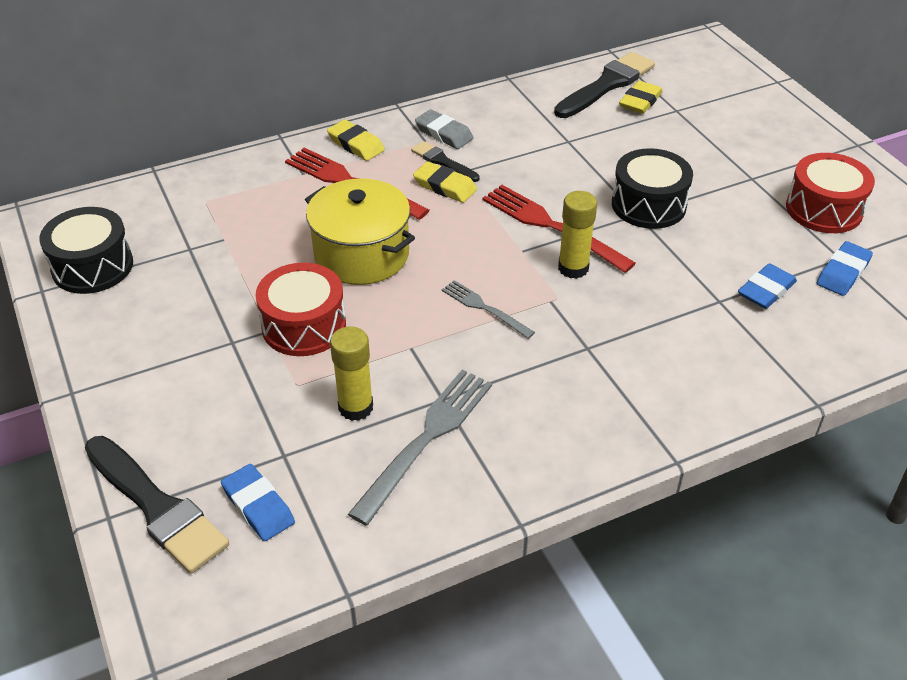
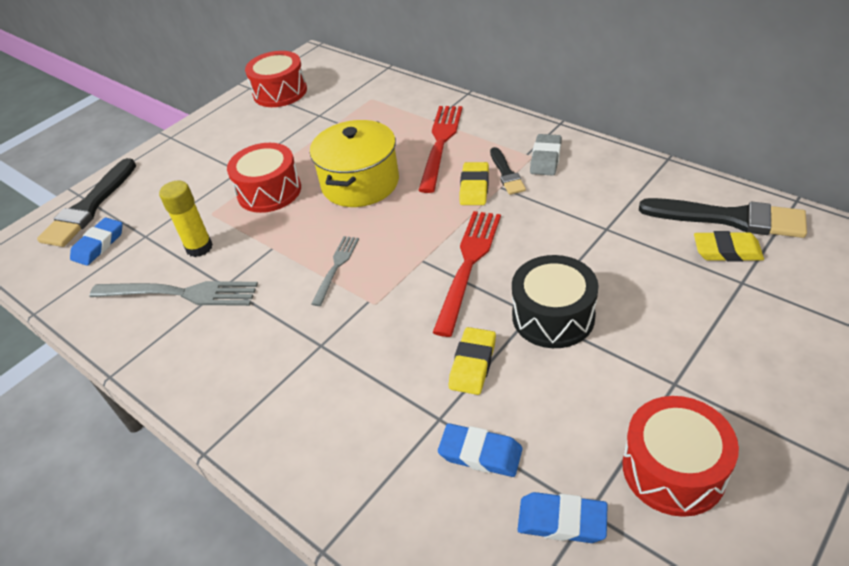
camera: 70 degrees right, 0 degrees up
black drum [39,207,133,294] -> red drum [245,51,307,107]
yellow eraser [327,120,385,161] -> yellow eraser moved to [449,327,496,395]
black brush [411,141,480,182] -> black brush turned 150 degrees clockwise [490,147,526,195]
yellow glue stick [558,191,597,279] -> none

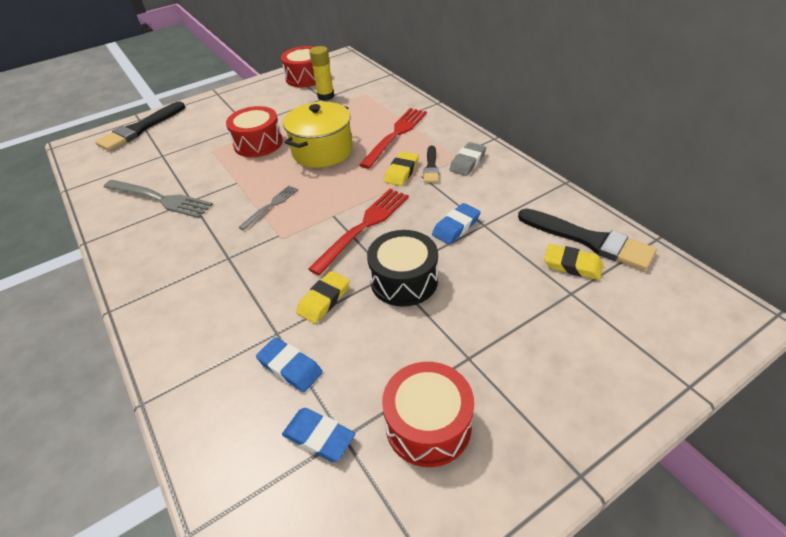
camera: 15 degrees right, 0 degrees up
blue eraser [70,217,123,266] -> blue eraser moved to [432,203,481,244]
yellow glue stick [159,180,213,257] -> yellow glue stick moved to [309,46,334,101]

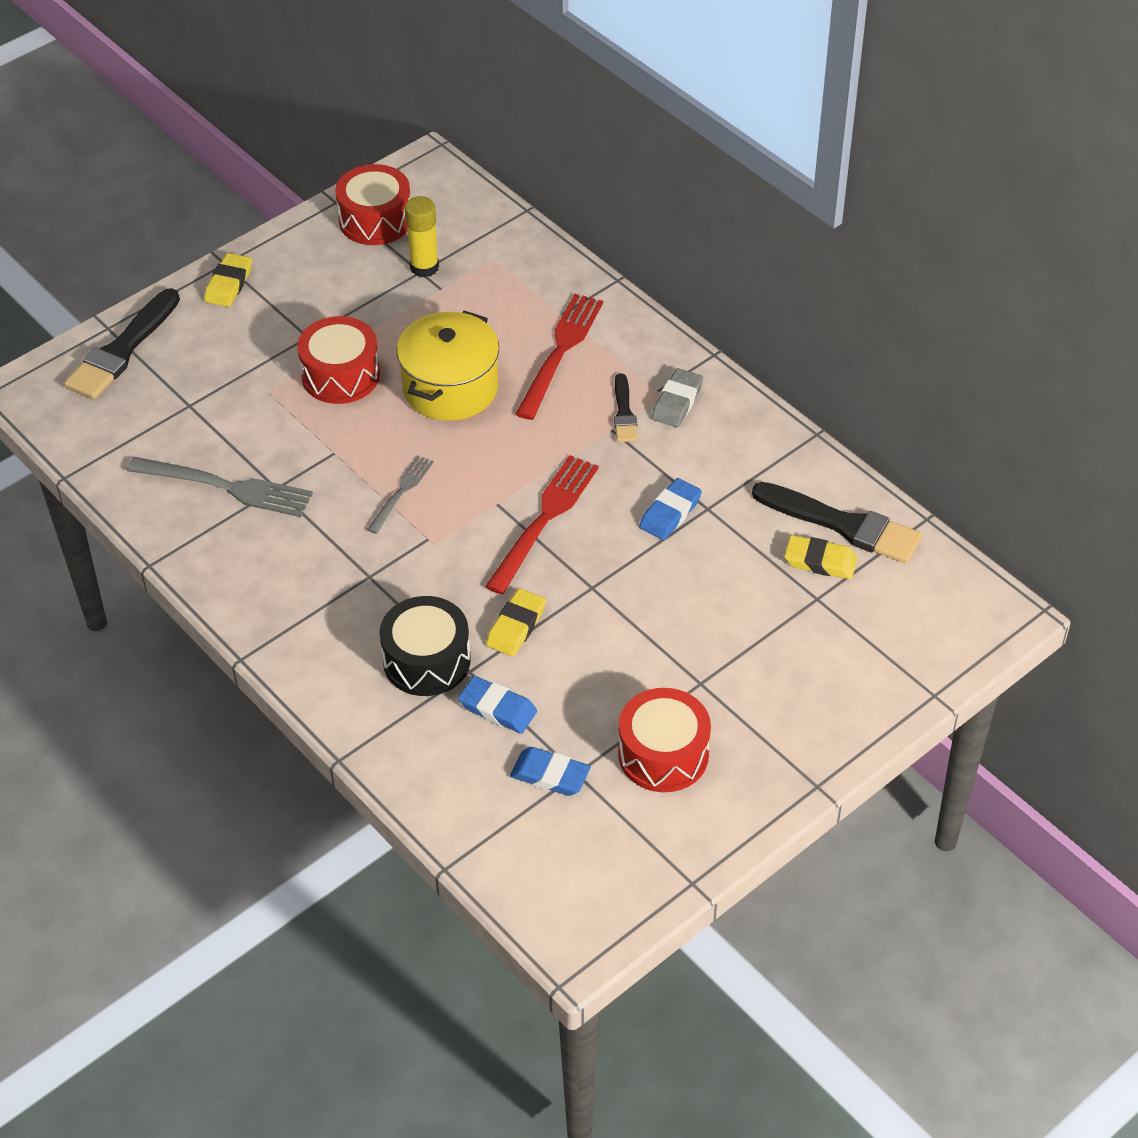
camera: 10 degrees left, 5 degrees up
black drum [367,230,438,307] -> black drum moved to [380,596,471,696]
yellow eraser [384,151,419,186] -> yellow eraser moved to [204,253,252,307]

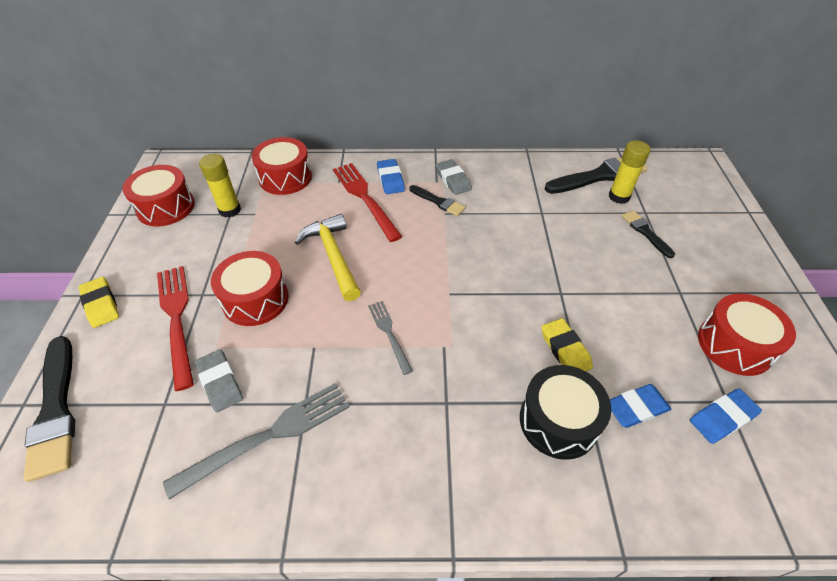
camera: 50 degrees left, 0 degrees up
yellow pot [397,311,499,421] -> yellow hammer [295,214,361,301]
red fork [485,455,599,594] -> red fork moved to [157,266,194,391]
blue eraser [639,478,702,540] -> blue eraser moved to [377,159,405,194]
yellow eraser [784,535,858,579] -> yellow glue stick [609,141,650,204]
none -> grey eraser [195,349,243,412]
none -> red drum [252,137,312,195]
none -> black brush [622,210,675,258]

